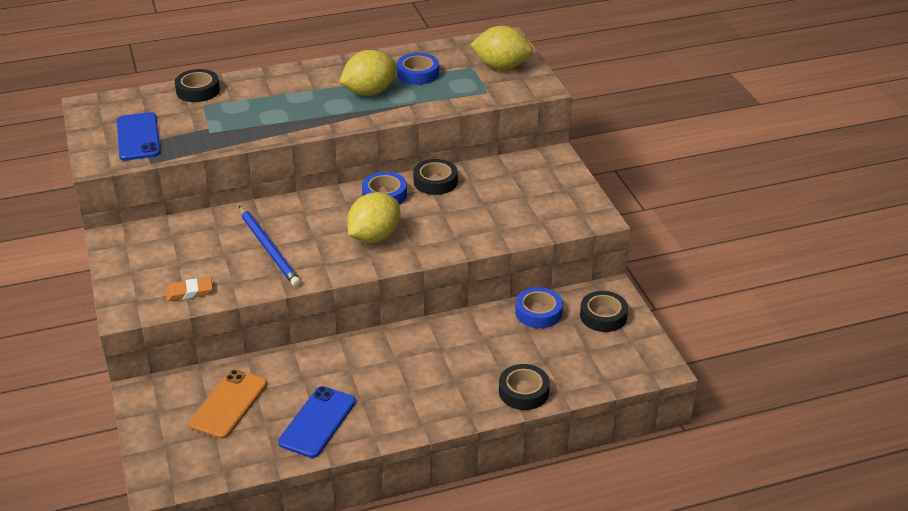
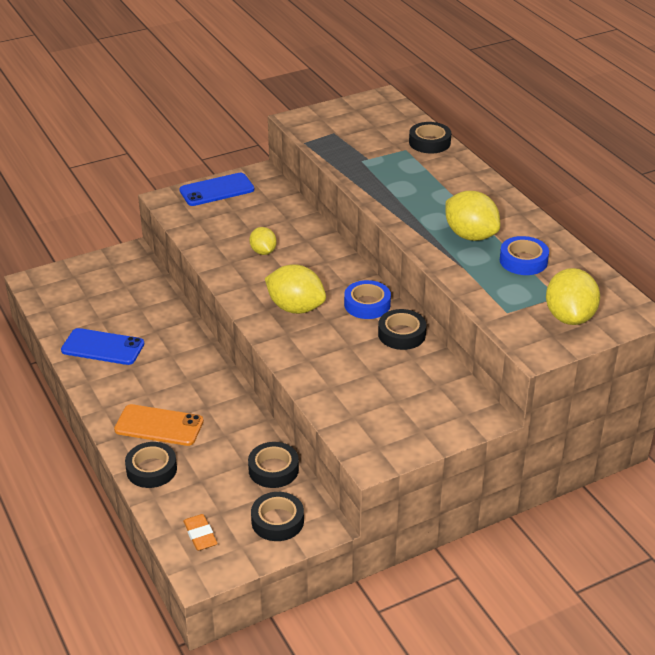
camera: 80 degrees right, 0 degrees up
blue phone [117,112,160,161] -> blue phone moved to [179,173,254,206]
orange eraser [166,277,213,301] -> orange eraser moved to [183,514,218,551]
orange phone [188,369,267,439] -> orange phone moved to [114,404,204,446]
blue pencil [239,206,301,287] -> yellow lemon [250,227,277,255]
blue tape [515,287,563,328] -> black tape [248,442,299,488]

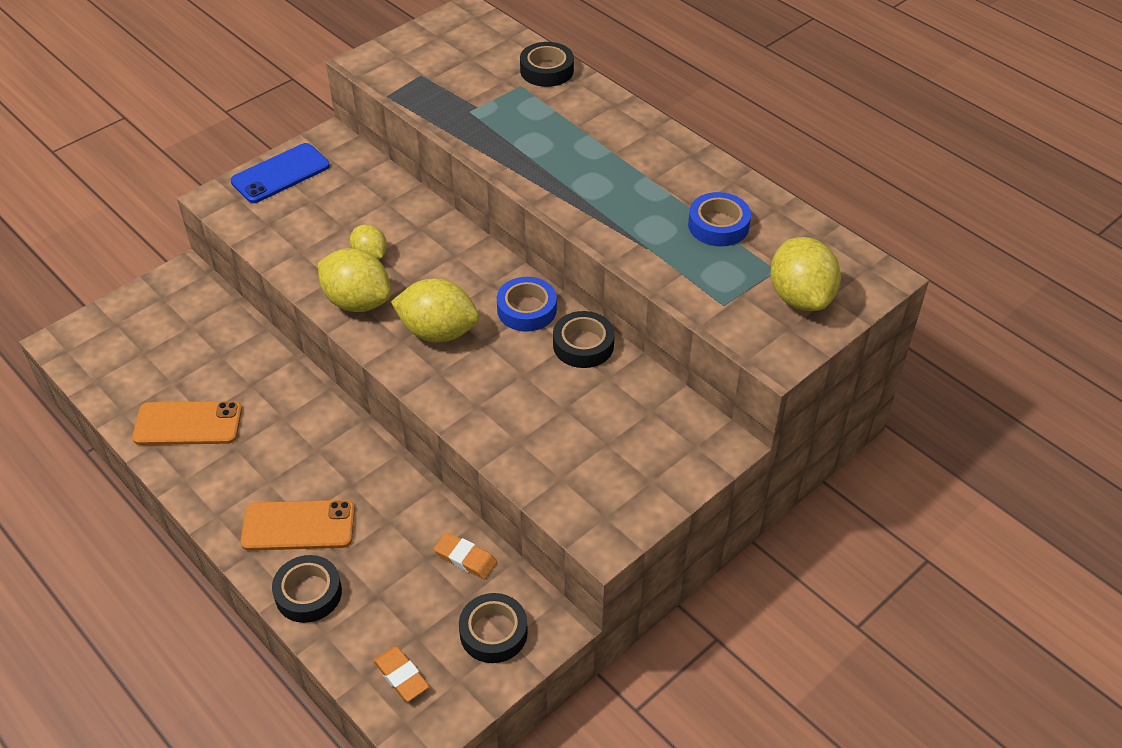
camera: 15 degrees left, 10 degrees up
blue phone [61,328,144,365] -> orange phone [132,401,242,445]
black tape [248,442,299,488] -> orange eraser [434,532,497,579]
yellow lemon [446,191,500,241] -> yellow lemon moved to [318,248,391,312]

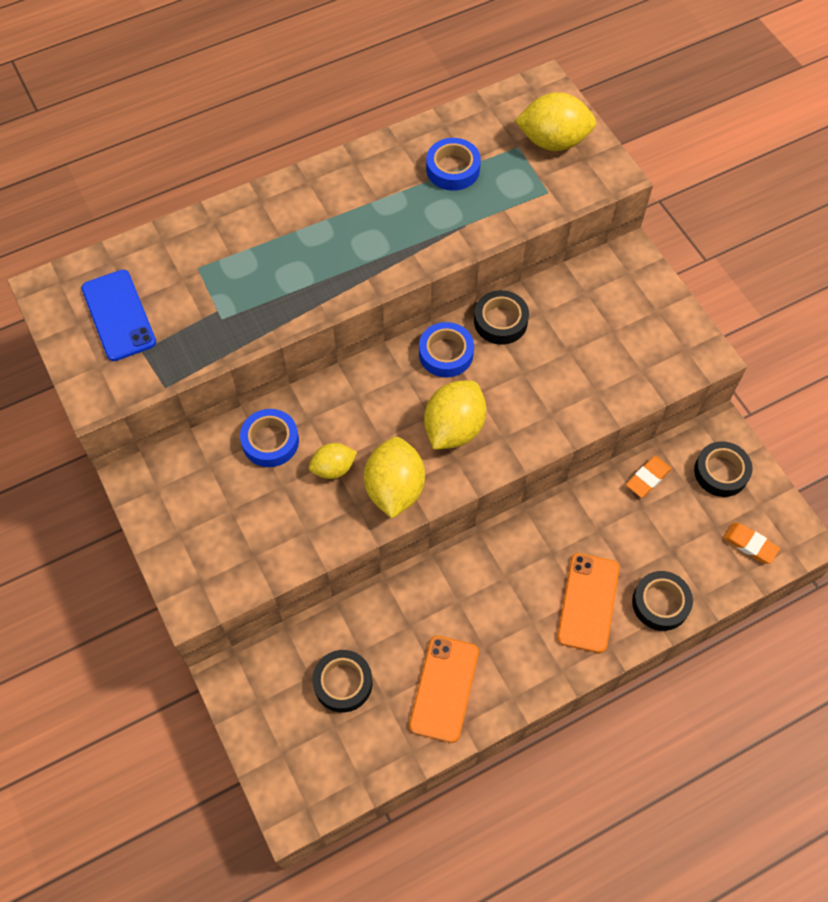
camera: 75 degrees left, 15 degrees up
blue phone [231,143,330,203] -> blue phone moved to [81,270,156,361]
yellow lemon [318,248,391,312] -> yellow lemon turned 45 degrees counterclockwise [364,437,425,518]
orange eraser [373,646,429,702] -> orange eraser turned 60 degrees clockwise [723,523,780,564]
black tape [520,42,574,87] -> black tape moved to [312,650,372,713]
none -> blue tape [240,409,299,467]

